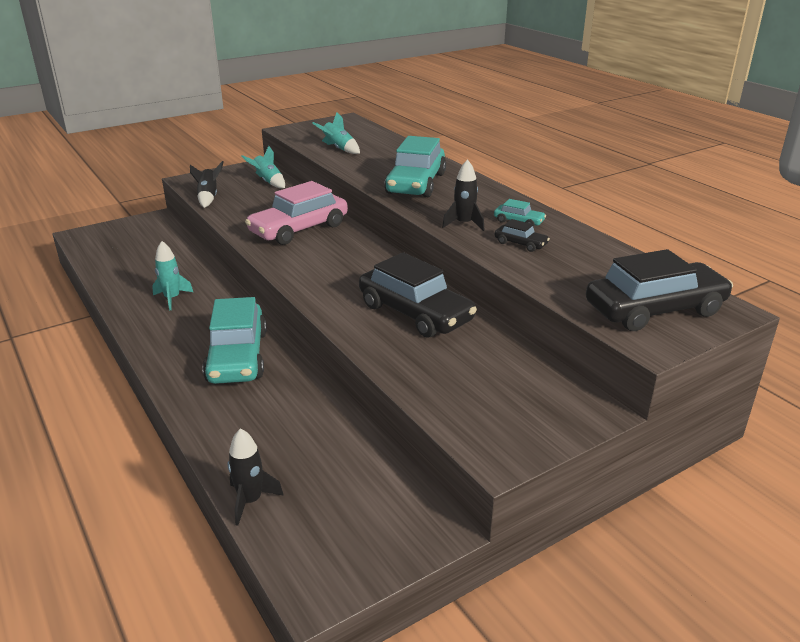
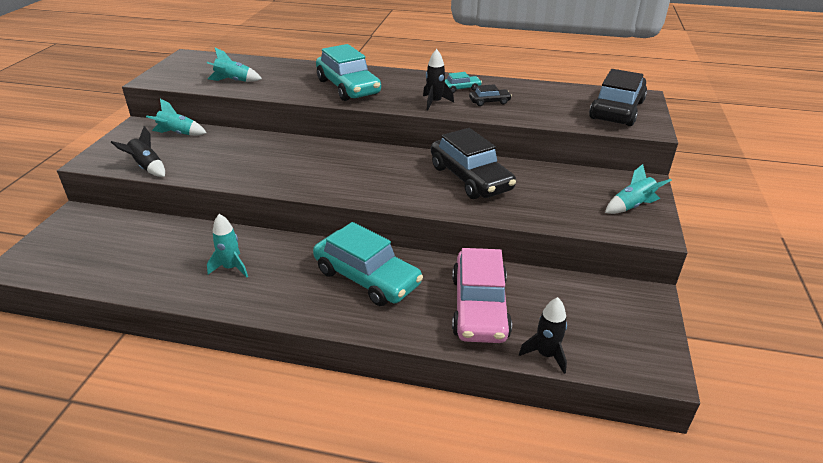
camera: 45 degrees left, 5 degrees up
pink car [245,181,348,245] -> pink car moved to [452,248,512,343]
black car [359,252,477,338] -> black car turned 60 degrees clockwise [431,128,516,199]
none -> turquoise rocket [605,164,672,214]

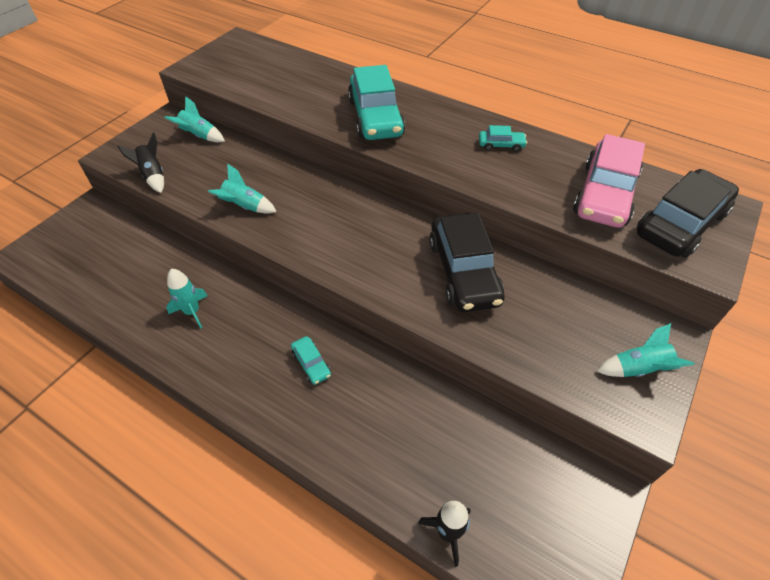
camera: 20 degrees right, 15 degrees up
turquoise rocket [207,48,262,82] -> turquoise rocket moved to [208,164,277,214]
turquoise car [313,222,423,306] -> turquoise car [291,336,331,385], size x0.44
black rocket [423,49,454,110] -> none
pink car [452,248,512,343] -> pink car moved to [573,134,645,228]
black car [469,84,512,106] -> none

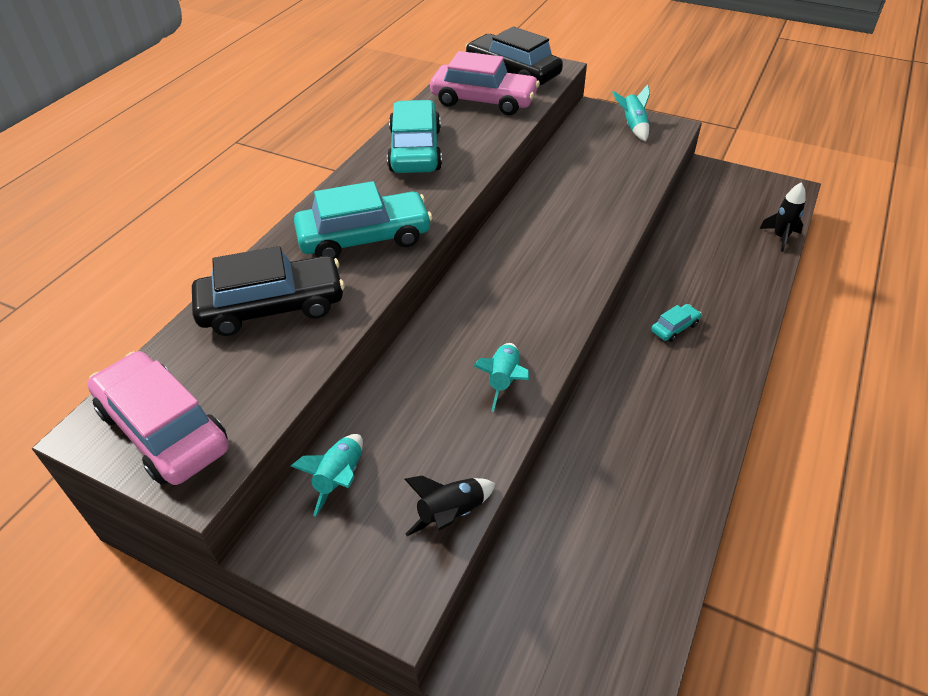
camera: 95 degrees left, 5 degrees down
turquoise rocket [166,269,208,329] -> none
black car [429,213,505,312] -> black car moved to [192,246,345,336]
turquoise car [479,125,527,152] -> turquoise car [387,100,442,173], size x2.27
none -> pink car [87,351,229,485]

